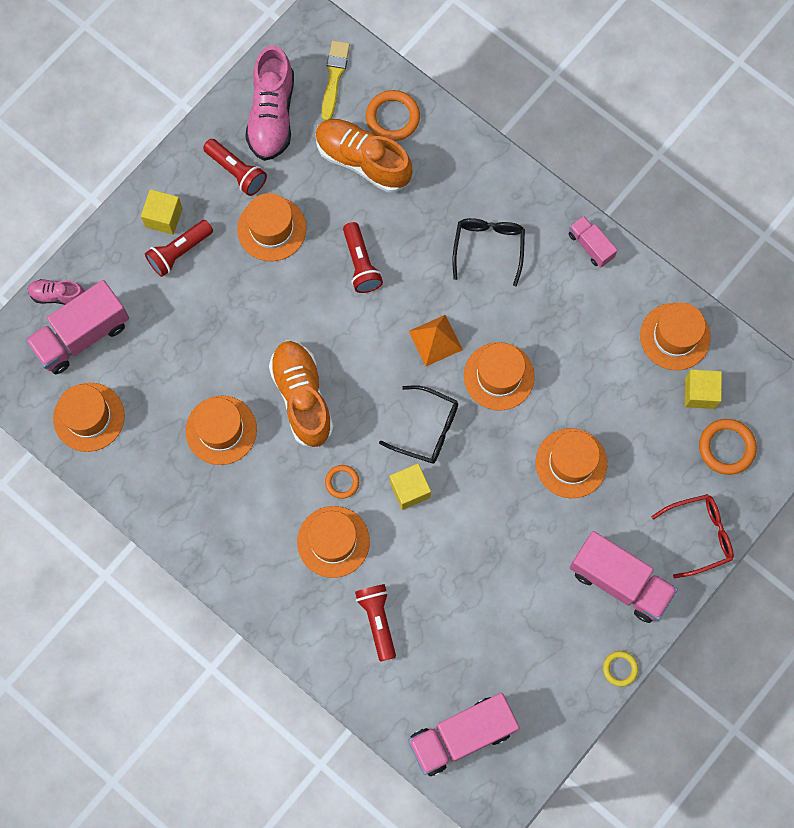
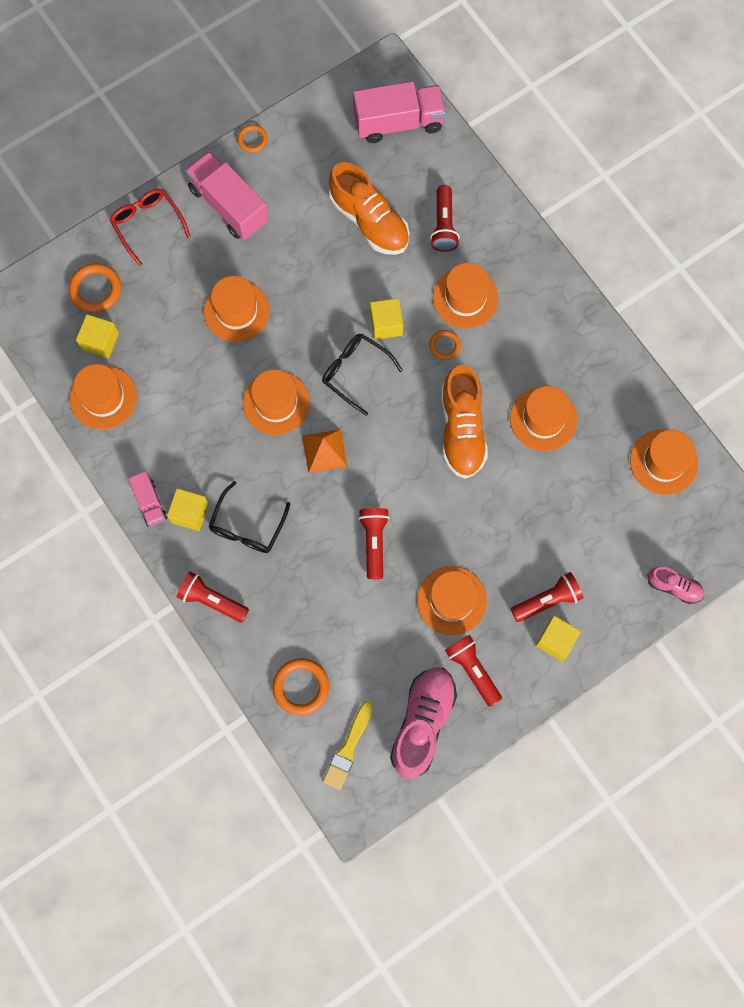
camera: 165 degrees left, 0 degrees up
pink truck [25,280,129,374] -> none
orange shoe [315,119,413,193] -> orange shoe moved to [329,162,409,255]
yellow ring [603,651,638,687] -> orange ring [237,124,268,153]
red glasses [651,494,734,578] -> red glasses turned 60 degrees clockwise [110,189,191,266]
none -> yellow cube [167,488,209,531]
none -> red flashlight [177,572,249,623]

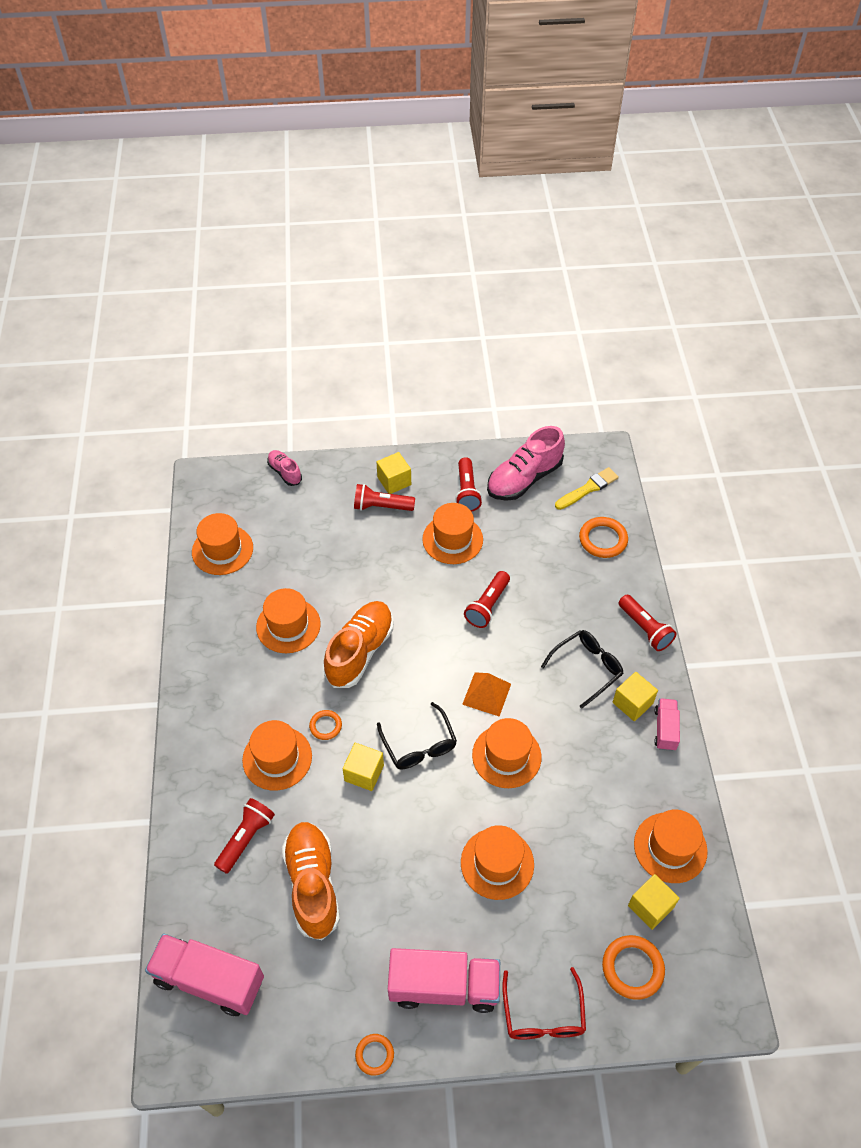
camera: 150 degrees left, 20 degrees down
pink truck [185,151,269,240] -> pink truck turned 75 degrees counterclockwise [388,948,500,1013]

